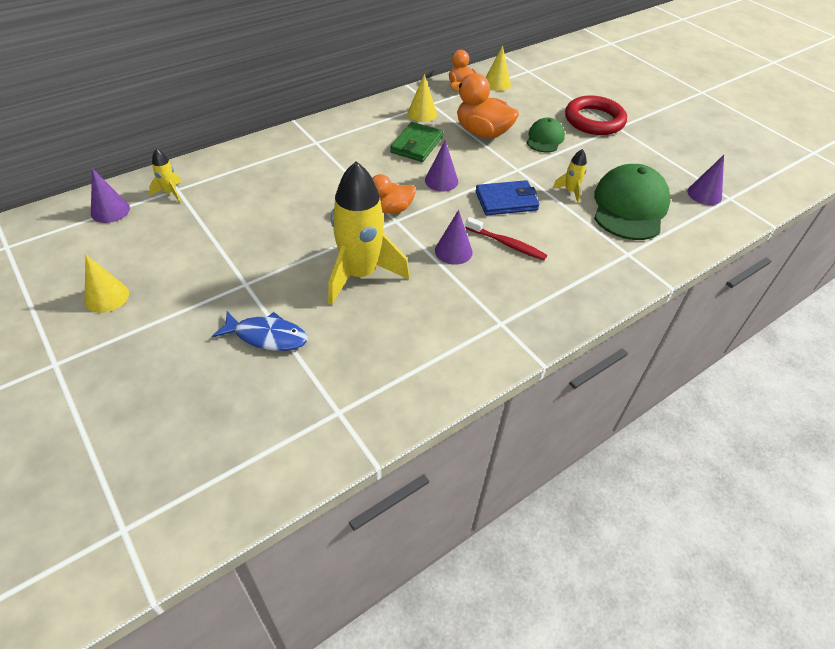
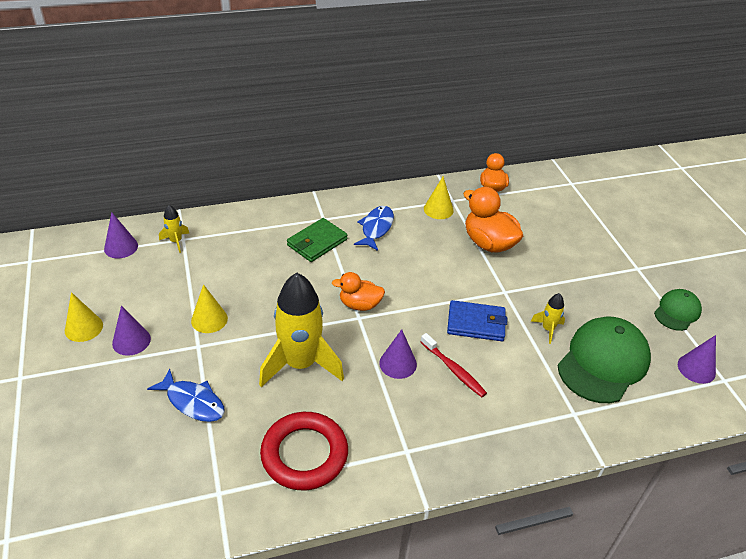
camera: 20 degrees right, 5 degrees down
green wallet [390,122,443,162] -> green wallet moved to [287,218,347,262]
purple cone [425,141,459,191] -> purple cone moved to [112,306,151,356]
yellow cone [486,46,511,91] -> yellow cone moved to [191,284,228,333]
green cap [527,117,565,152] -> green cap moved to [654,289,702,331]
red ring [565,95,627,135] -> red ring moved to [260,412,348,490]
none -> blue fish [354,206,394,251]

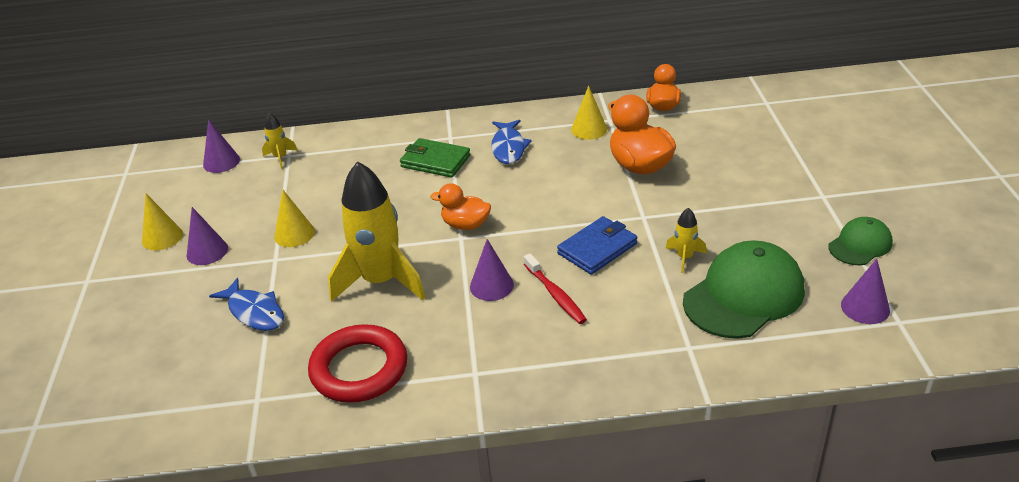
camera: 15 degrees right, 5 degrees down
green wallet [287,218,347,262] -> green wallet turned 60 degrees clockwise [400,138,470,178]
blue fish [354,206,394,251] -> blue fish turned 150 degrees clockwise [491,120,532,164]
blue wallet [447,300,507,341] -> blue wallet turned 60 degrees counterclockwise [557,216,637,275]

